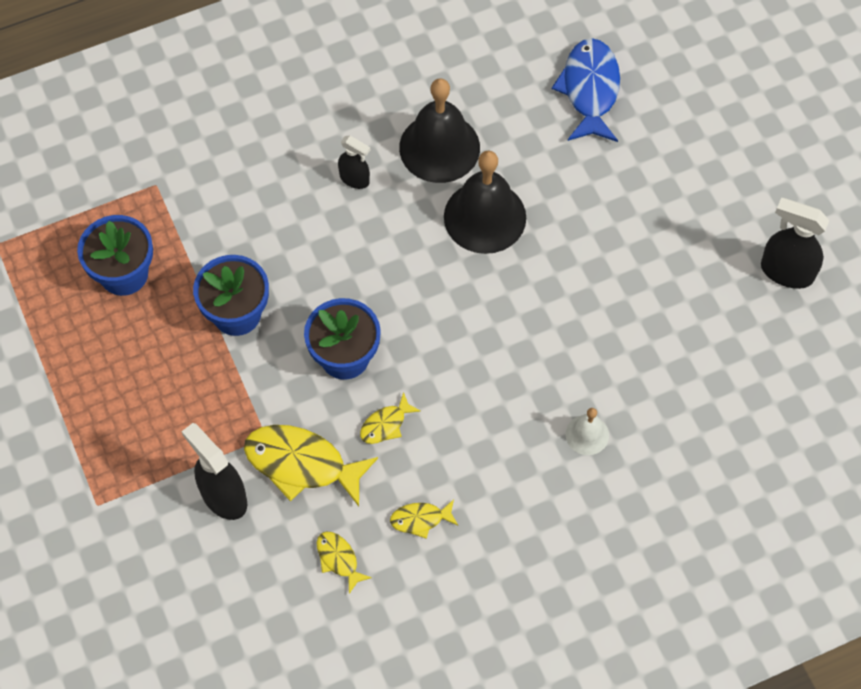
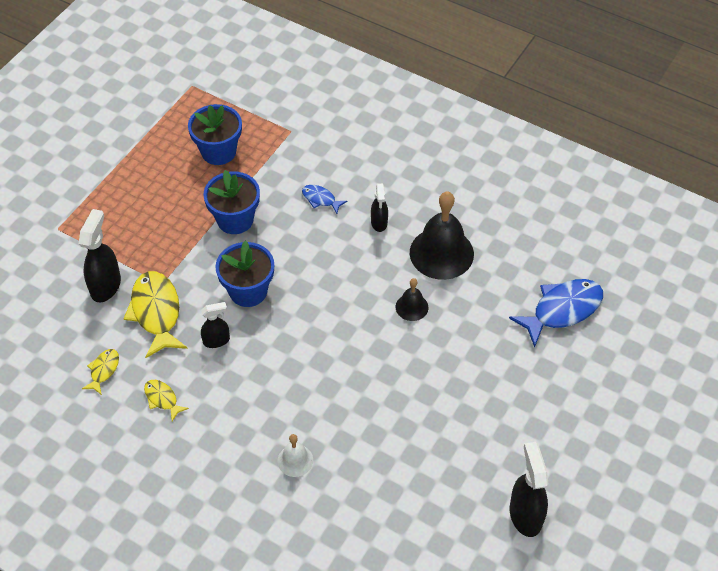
camera: 55 degrees right, 10 degrees down
yellow fish [360,392,421,444] -> black spray bottle [201,302,230,348]
black bell [444,150,526,254] -> black bell [396,278,429,321], size x0.50
none -> blue fish [302,185,347,214]

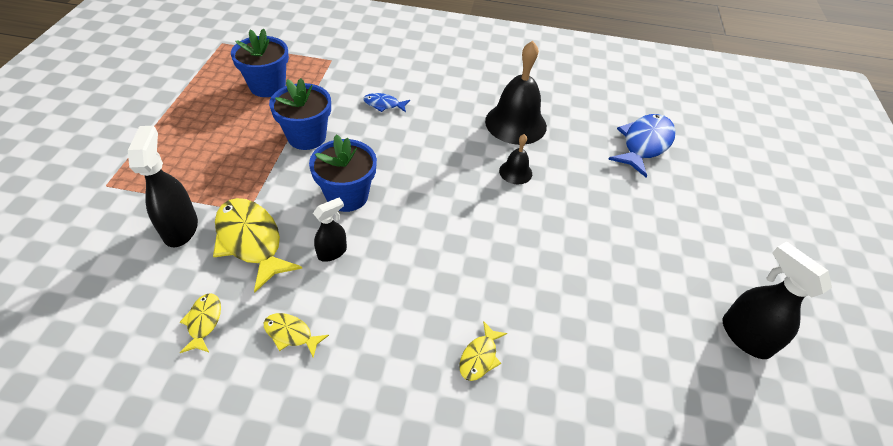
camera: 25 degrees left, 5 degrees down
white bell [278,434,313,477] -> yellow fish [459,321,507,381]
black spray bottle [371,183,388,232] -> none

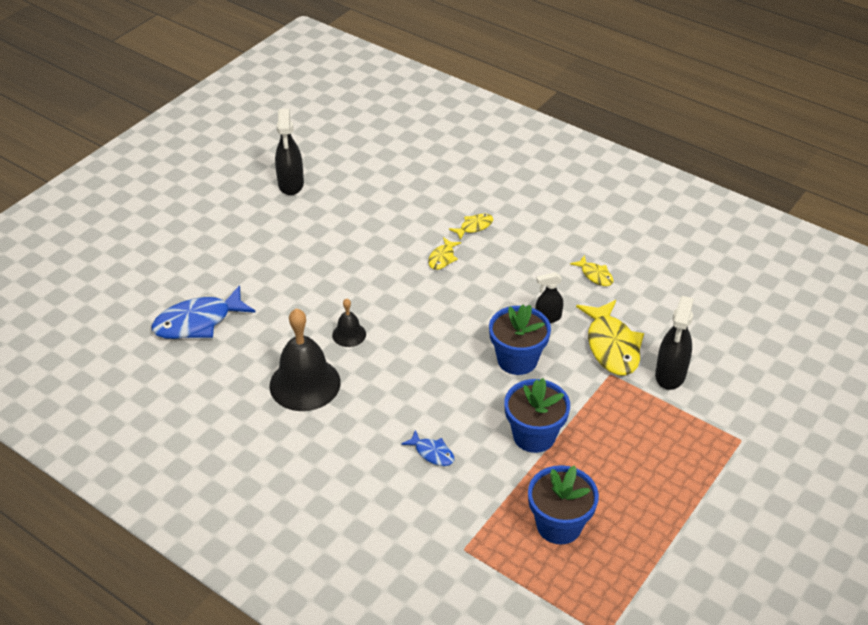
camera: 150 degrees left, 5 degrees down
yellow fish [180,293,221,353] -> yellow fish moved to [428,237,461,270]

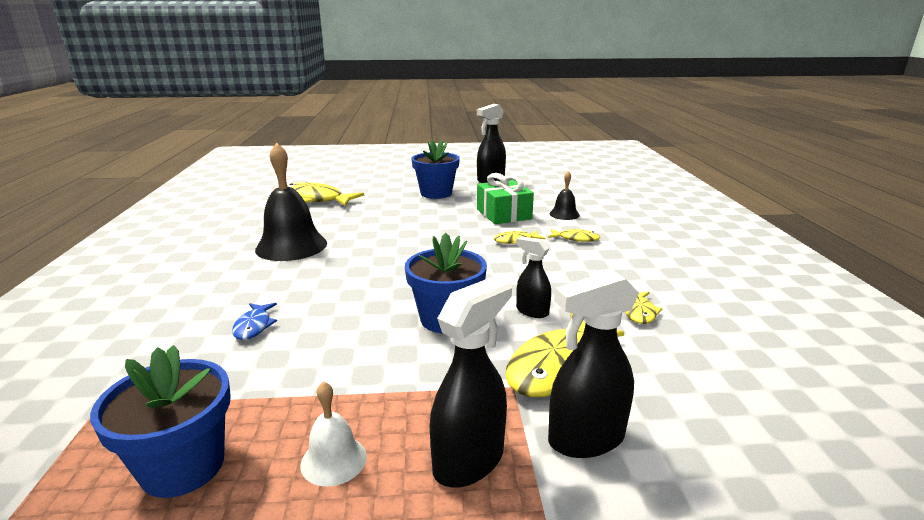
camera: 50 degrees right, 20 degrees down
blue fish [151,285,256,339] -> yellow fish [287,182,364,206]
black bell [332,298,366,347] -> black bell moved to [550,171,580,220]
blue flower pot [504,378,570,453] -> blue flower pot moved to [411,140,460,199]
none -> white bell [300,381,367,487]
none -> black spray bottle [430,276,512,488]
none -> green gift [477,173,534,224]

